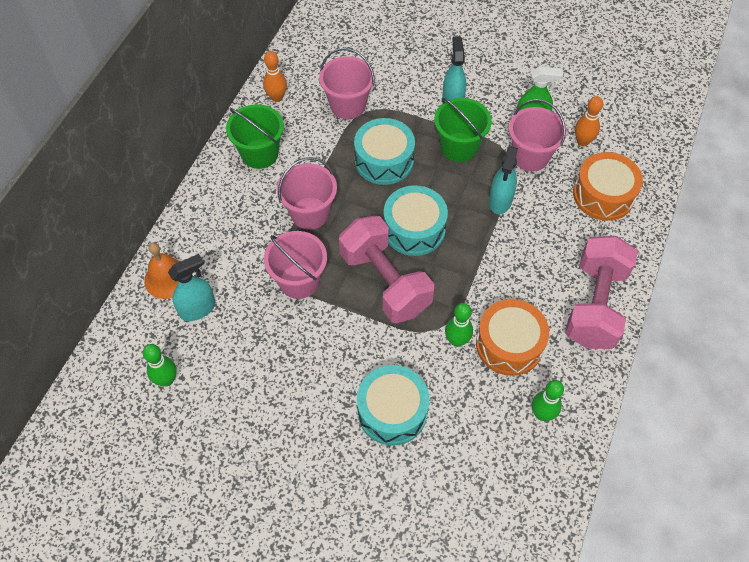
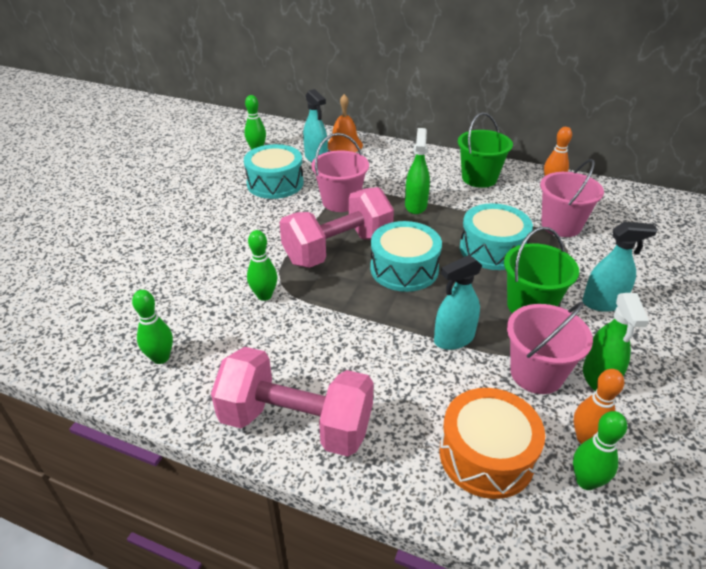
camera: 90 degrees right, 20 degrees down
pink bucket [277,157,337,230] -> green spray bottle [405,128,430,214]
turquoise drum [357,365,430,446] -> turquoise drum moved to [244,144,304,199]
orange drum [476,299,549,376] -> none
turquoise spray bottle [489,146,518,215] -> turquoise spray bottle turned 45 degrees counterclockwise [434,255,483,350]
none -> green bowling pin [573,411,627,490]

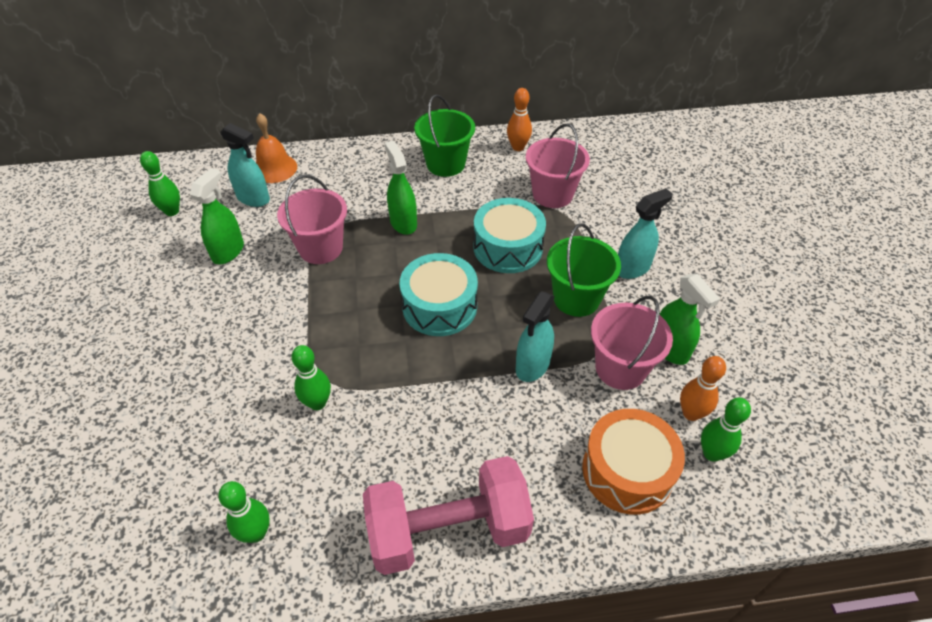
camera: 30 degrees left, 10 degrees up
turquoise drum [244,144,304,199] -> green spray bottle [190,168,244,264]
pink dumbbell [279,187,394,268] -> none

